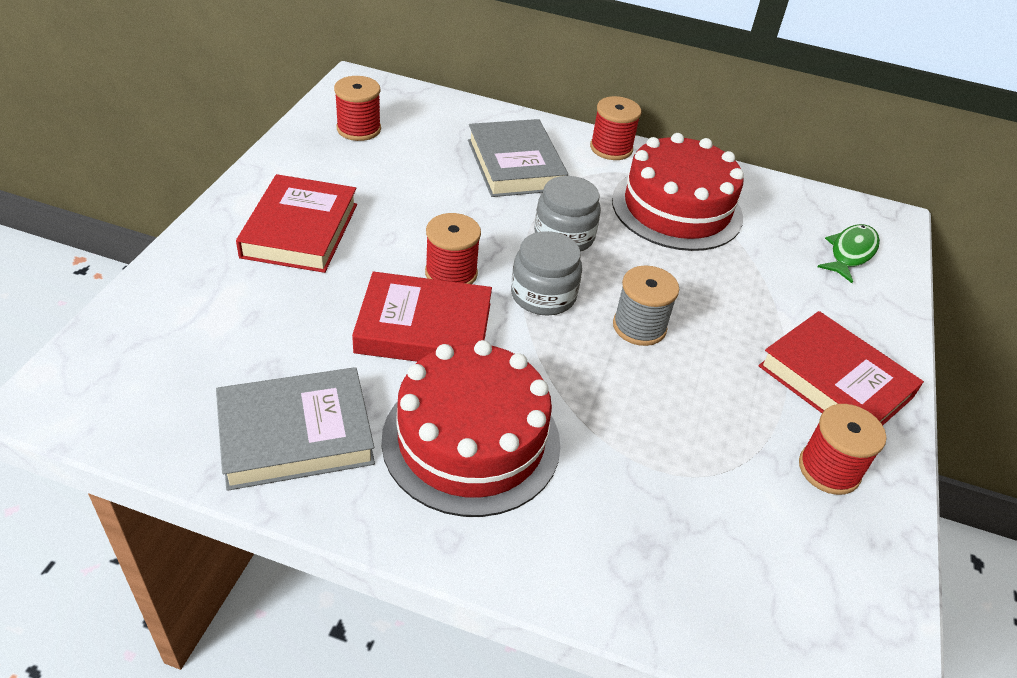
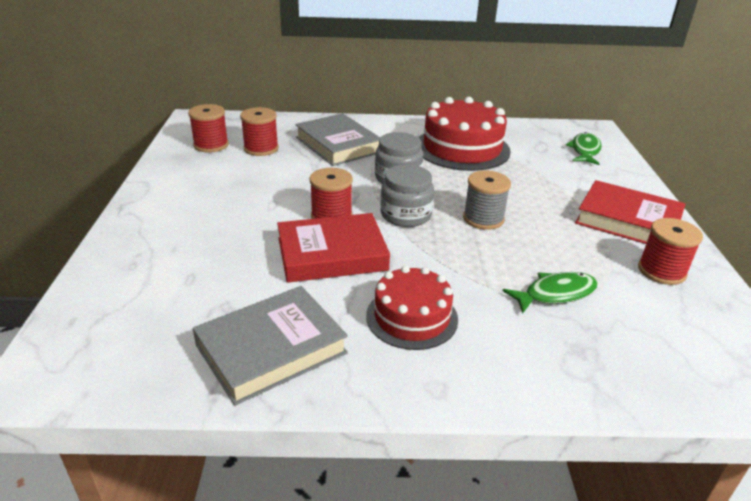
camera: 15 degrees left, 10 degrees down
red book [236,174,357,273] -> none
red cake [381,340,561,517] -> red cake [366,266,458,350], size x0.63
red spool [590,96,641,160] -> red spool moved to [240,107,279,156]
none -> green fish [503,272,598,314]

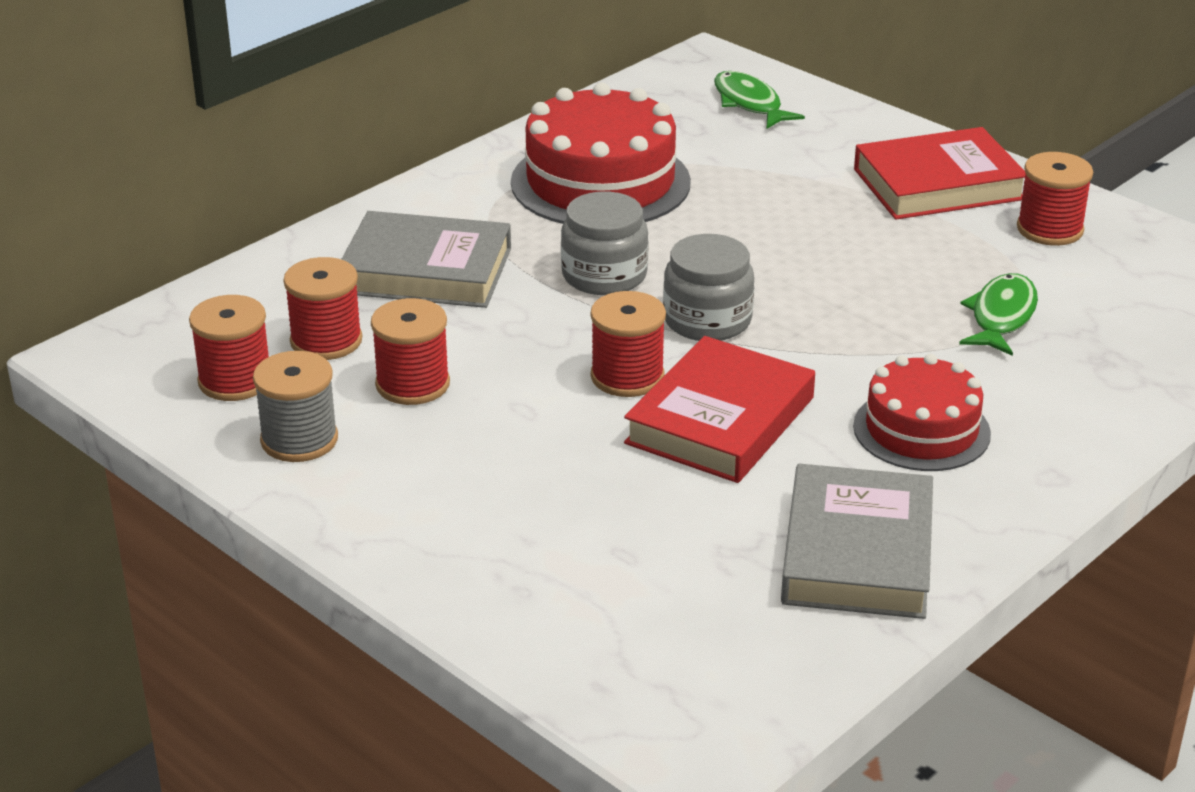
camera: 45 degrees left, 0 degrees up
grey spool [463,171,511,230] -> grey spool moved to [253,351,338,462]
none -> red spool [371,298,450,405]

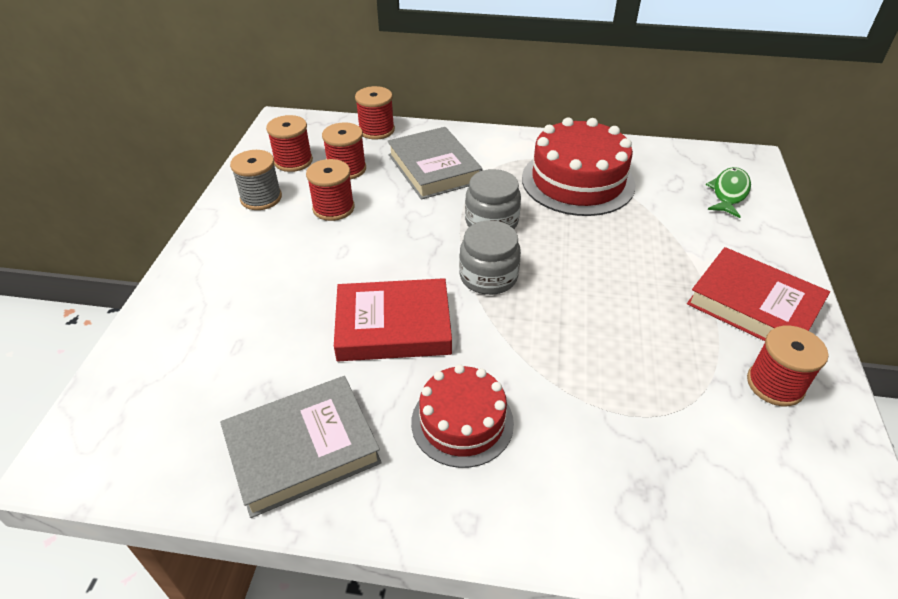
camera: 55 degrees right, 10 degrees up
red spool [590,291,666,397] -> red spool moved to [355,86,395,140]
green fish [959,273,1038,356] -> none

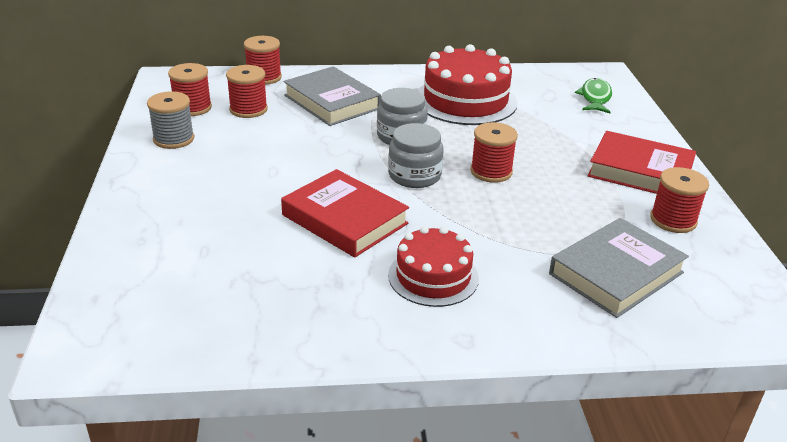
camera: 15 degrees left, 10 degrees down
grey book [220,376,382,518] -> grey book moved to [549,218,689,318]
red spool [306,159,354,221] -> red spool moved to [470,122,518,183]
red book [334,278,452,361] -> red book turned 60 degrees clockwise [281,169,409,258]

